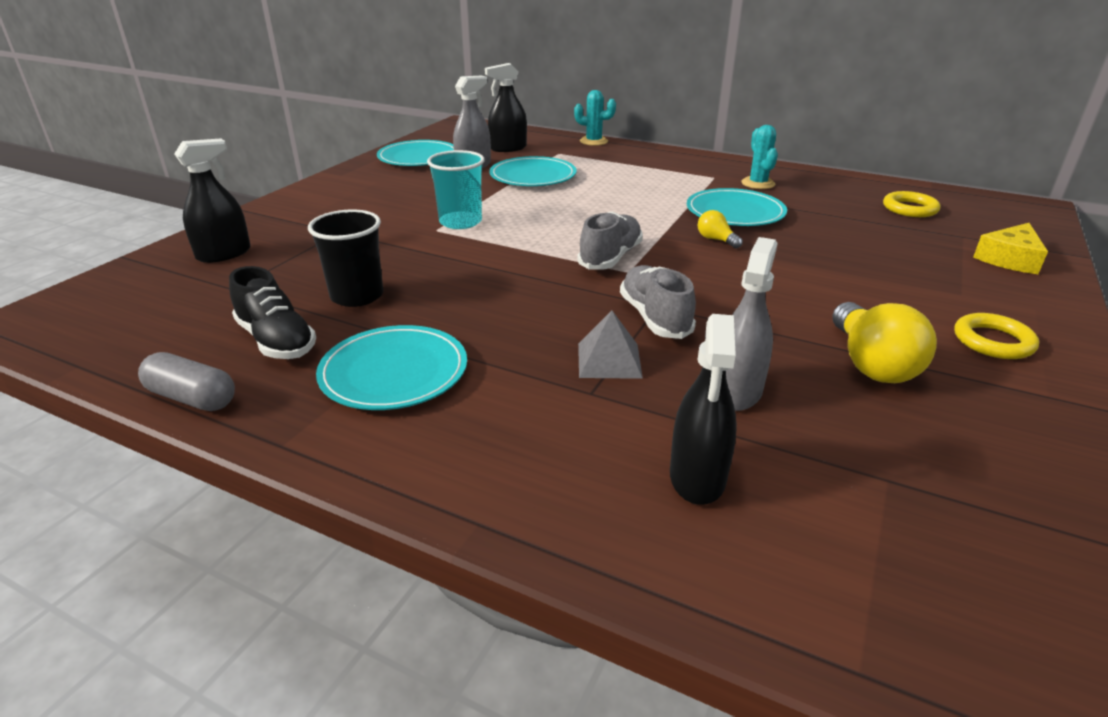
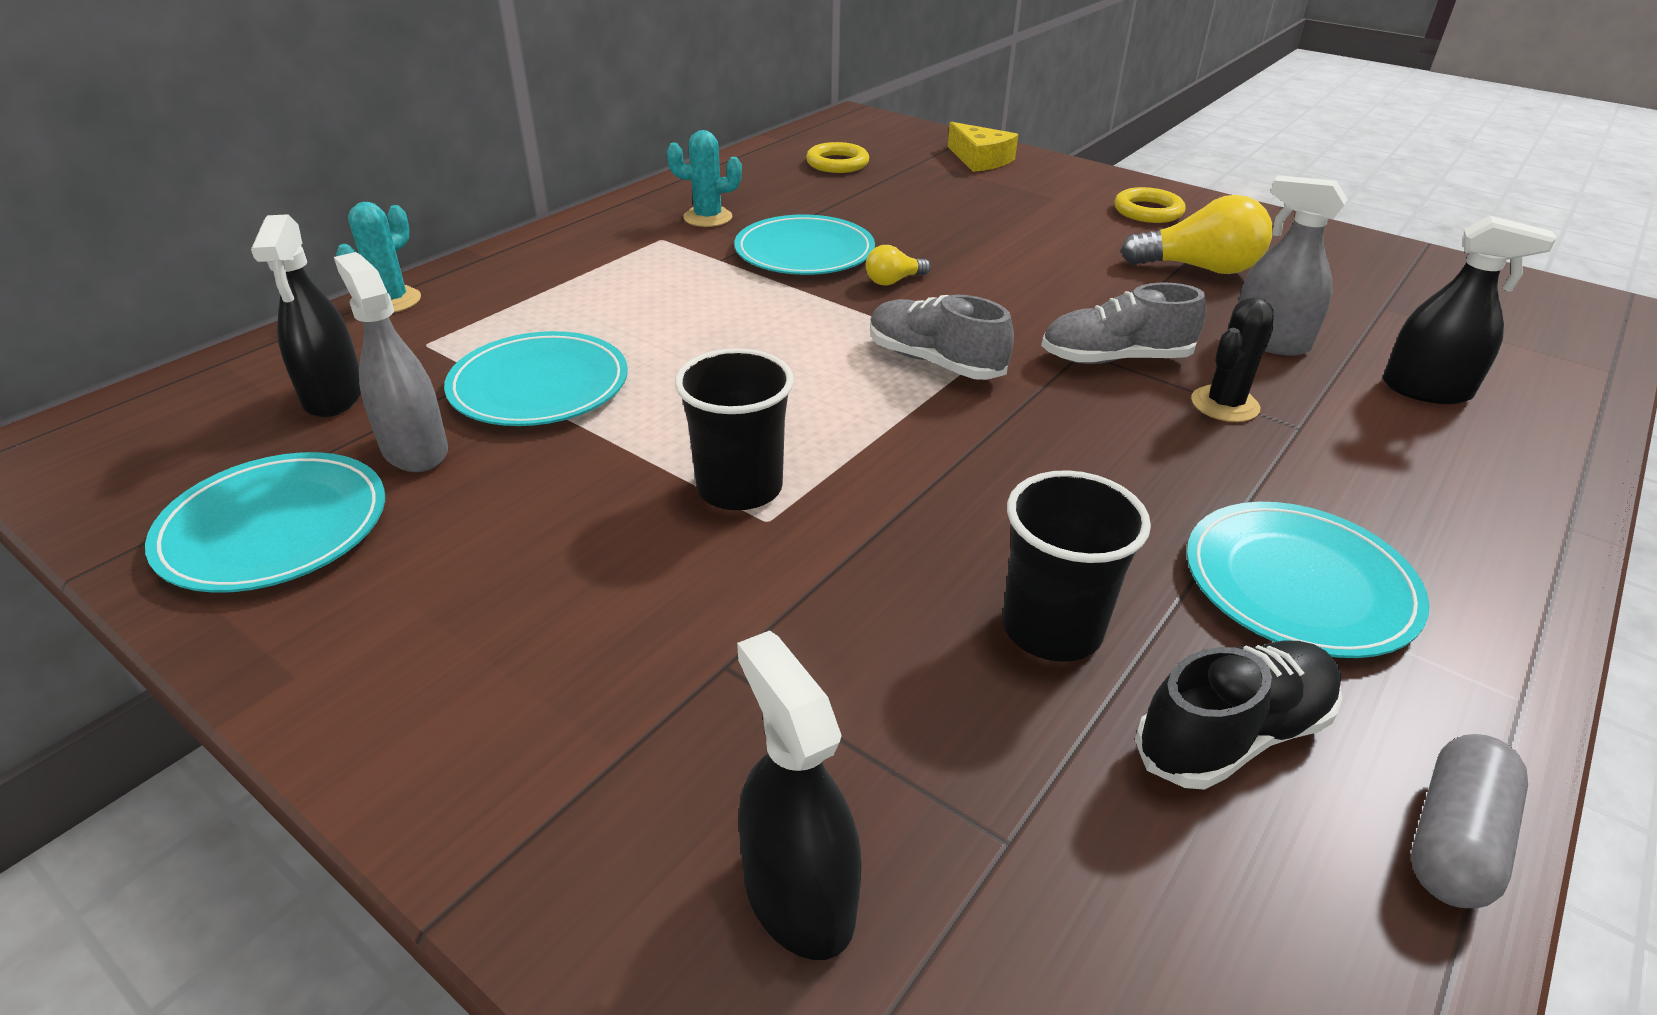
camera: 80 degrees left, 5 degrees up
turquoise cup [427,150,485,229] -> black cup [675,348,794,510]
grey pyramid [578,311,643,379] -> black cactus [1191,297,1274,422]

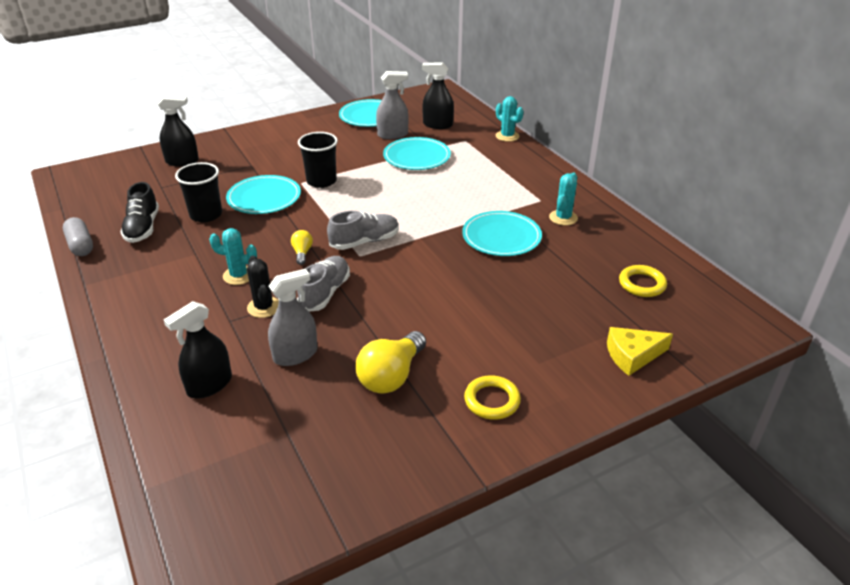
camera: 115 degrees right, 0 degrees up
yellow light bulb [866,245,931,286] -> yellow light bulb moved to [291,230,313,265]
turquoise plate [1187,502,1429,658] -> turquoise plate moved to [226,175,301,214]
none -> turquoise cactus [209,228,257,285]

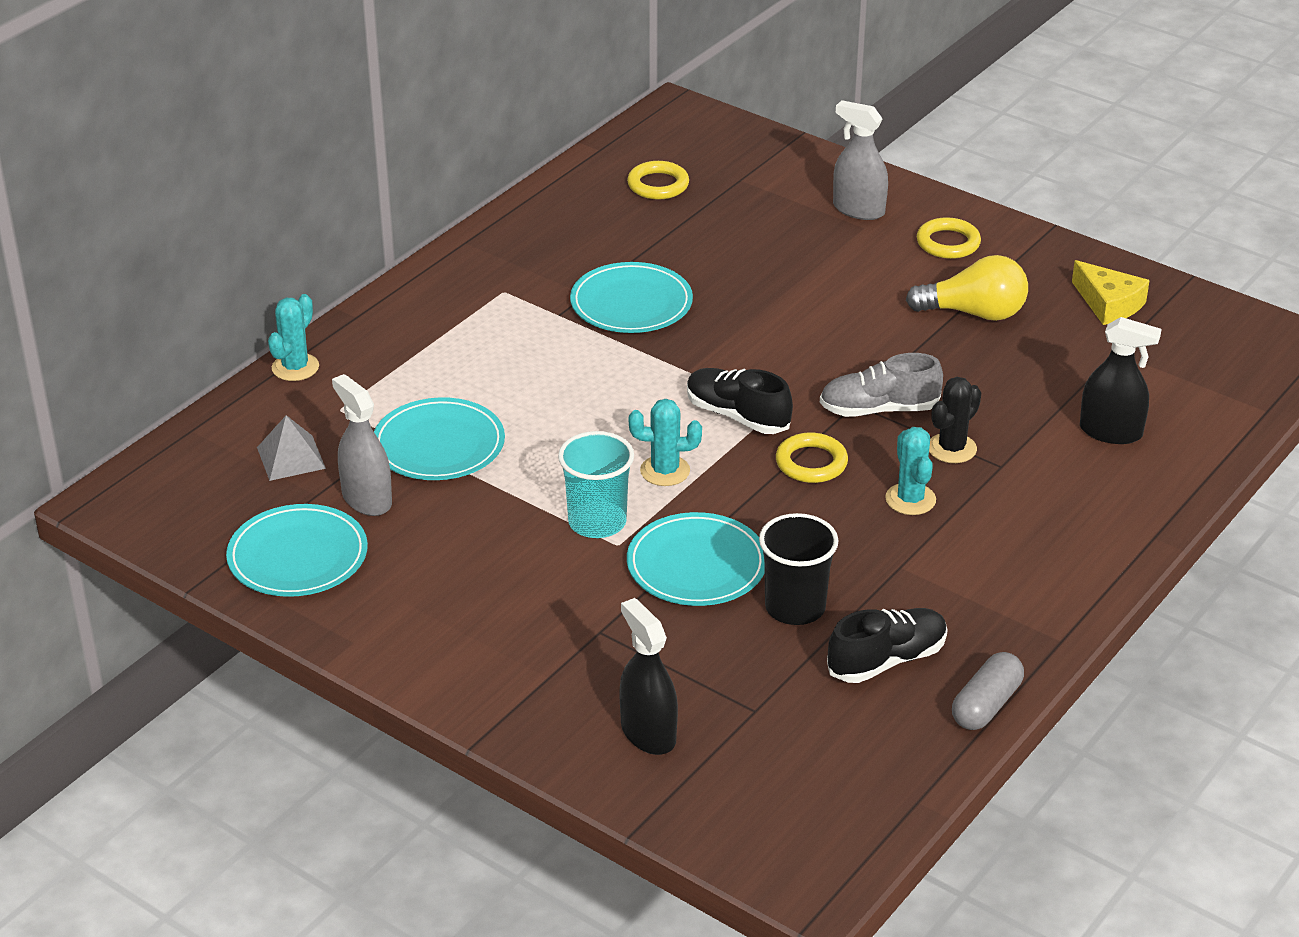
camera: 115 degrees left, 0 degrees up
grey spray bottle [268,269,317,366] -> grey spray bottle moved to [833,100,888,220]
yellow light bulb [291,230,313,265] -> yellow ring [776,433,848,483]
black cup [298,132,338,188] -> turquoise cup [558,431,634,538]
grey shoe [327,211,399,250] -> black shoe [687,368,793,434]
black spray bottle [422,62,454,129] -> grey pyramid [257,415,326,481]
turquoise cactus [549,172,578,226] -> turquoise cactus moved to [629,399,702,486]
yellow cheese [607,327,673,376] -> yellow cheese moved to [1072,260,1150,325]

